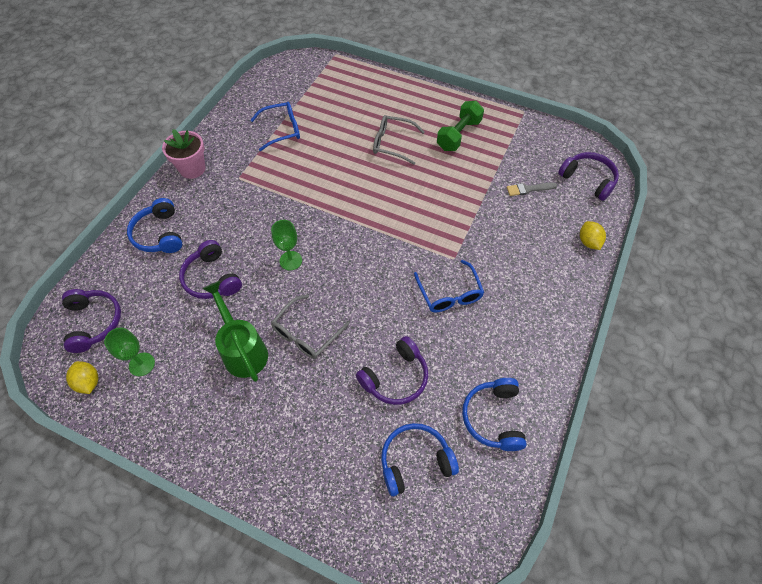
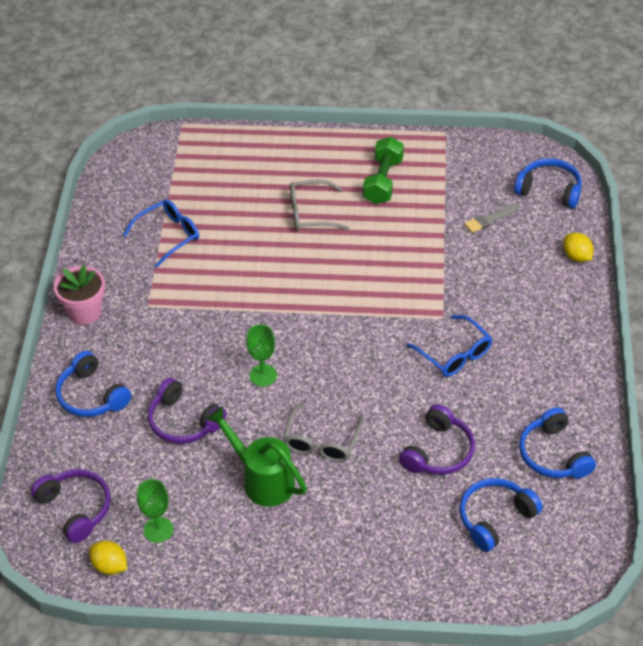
camera: 20 degrees left, 10 degrees down
purple headphones [558,152,619,201] -> blue headphones [514,158,582,209]

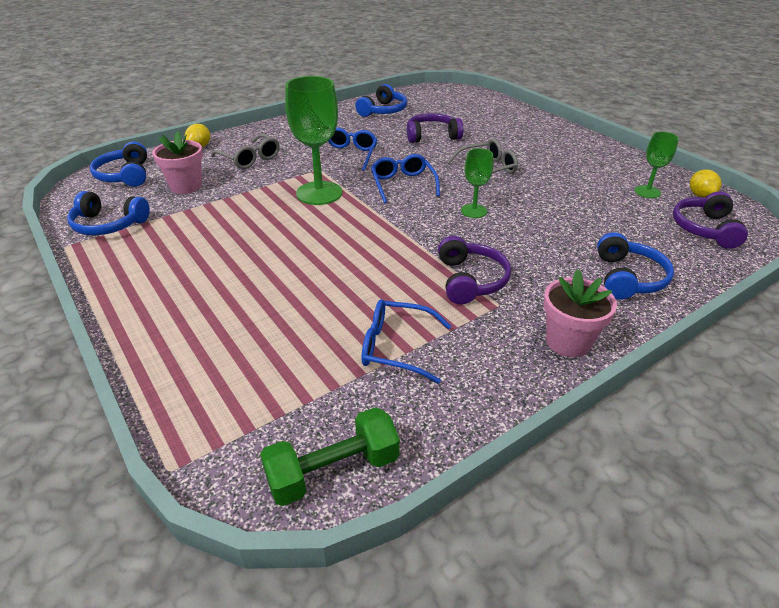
camera: 130 degrees left, 10 degrees down
purple headphones [148,378,226,444] -> purple headphones moved to [438,236,511,304]
green watering can [206,406,307,507] -> none
grey glasses [290,180,349,231] -> grey glasses moved to [211,134,280,169]
green dumbbell [363,137,404,204] -> green dumbbell moved to [260,407,400,506]
blue headphones [460,478,543,552] -> blue headphones moved to [67,191,150,235]
grey brush [464,204,519,233] -> pink flower pot [152,131,203,194]
none -> green goblet [285,76,342,205]
none -> blue glasses [371,154,440,203]

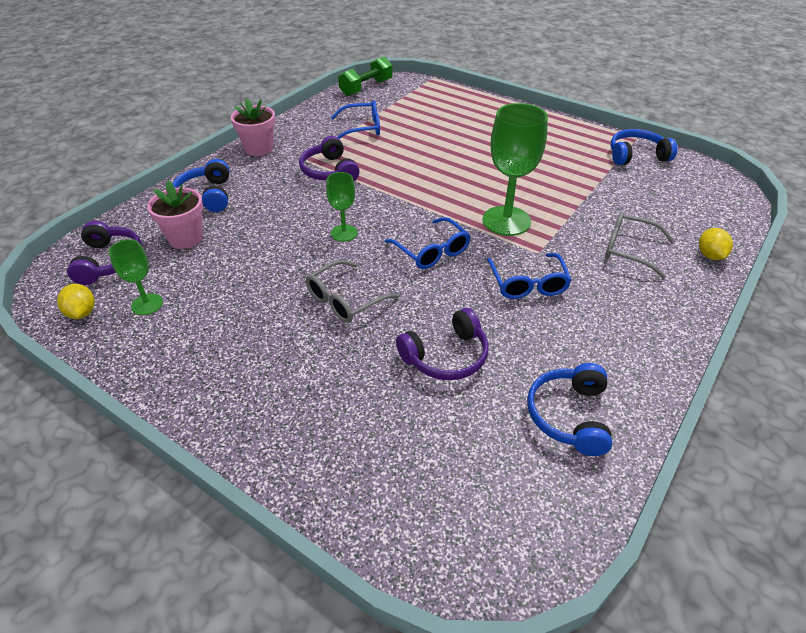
camera: 160 degrees right, 5 degrees up
blue headphones [90,142,147,187] -> none
pink flower pot [152,131,203,194] -> pink flower pot moved to [147,181,203,249]

